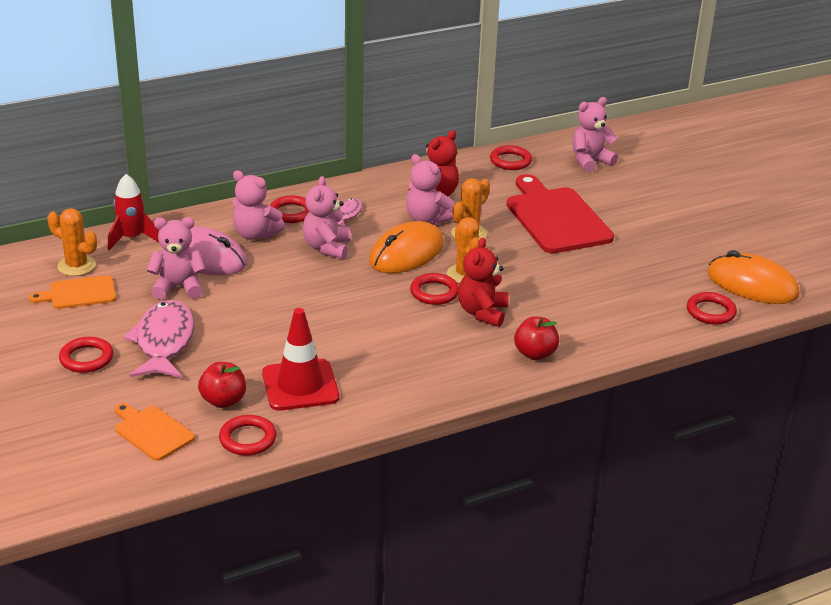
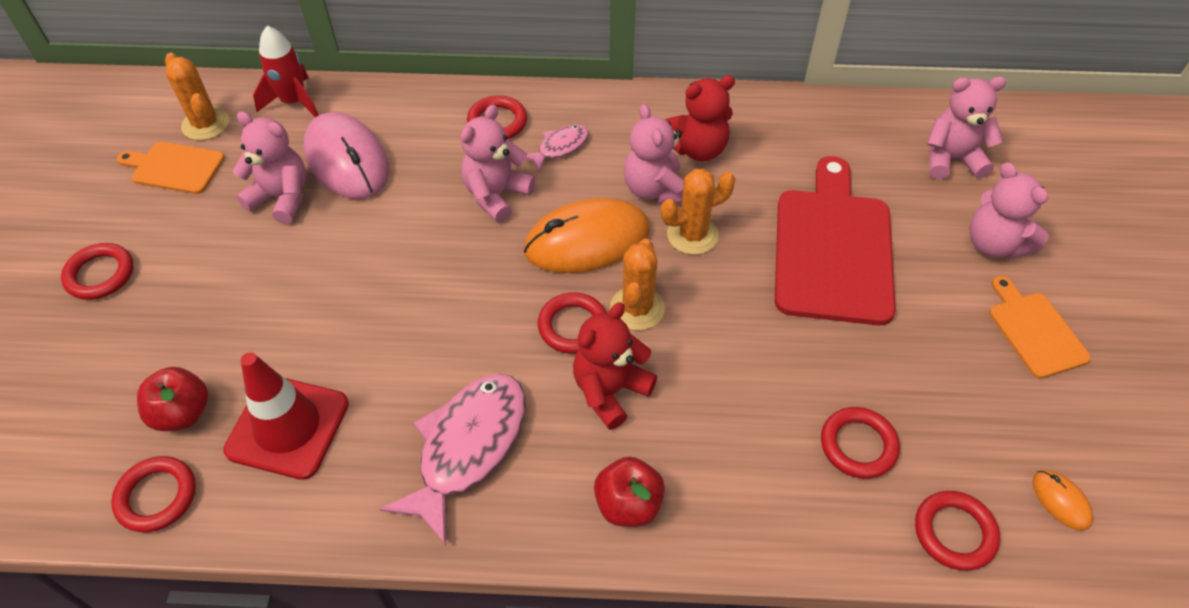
camera: 30 degrees right, 20 degrees up
orange cutting board [115,403,195,461] -> orange cutting board moved to [989,276,1091,379]
pink fish [123,300,194,378] -> pink fish moved to [380,374,525,545]
pink teddy bear [233,170,285,240] -> pink teddy bear moved to [969,162,1049,259]
red ring [490,145,532,170] -> red ring moved to [821,407,900,479]
orange mouse [707,250,799,304] -> orange mouse [1033,470,1094,531], size x0.44

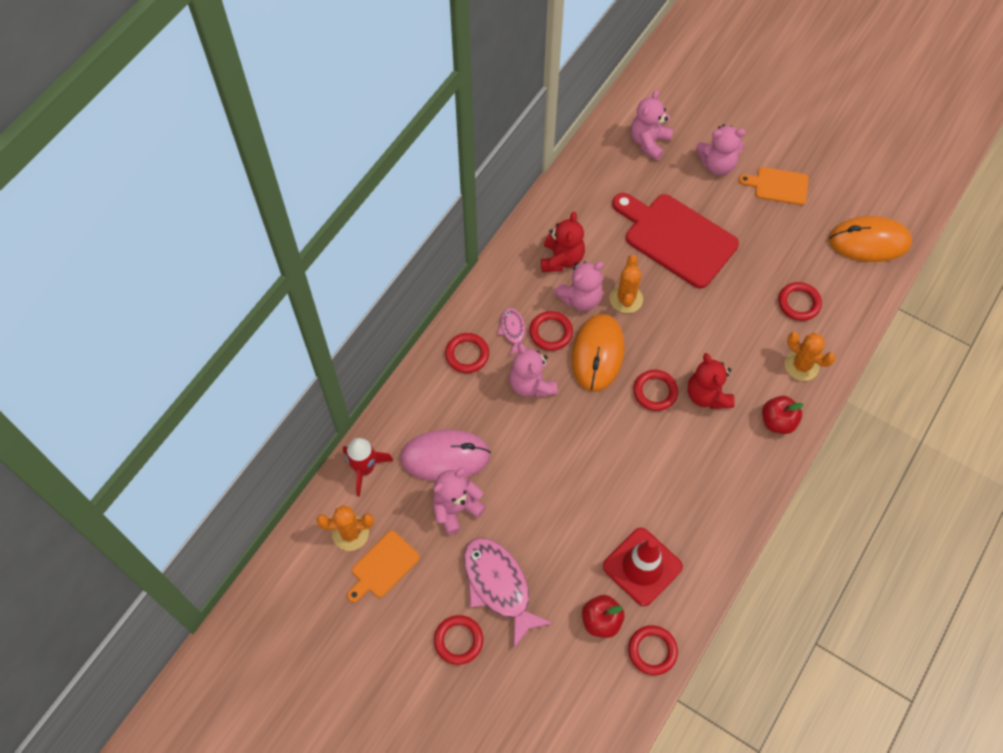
camera: 60 degrees left, 10 degrees up
pink fish [380,374,525,545] -> pink fish moved to [464,538,553,648]
orange cactus [610,239,665,330] -> orange cactus moved to [785,332,836,381]
pink teddy bear [624,104,684,205] -> pink teddy bear turned 45 degrees counterclockwise [554,261,604,311]
red ring [915,491,1000,571] -> red ring moved to [529,311,573,351]
orange mouse [1033,470,1094,531] -> orange mouse [829,216,912,262], size x2.30

